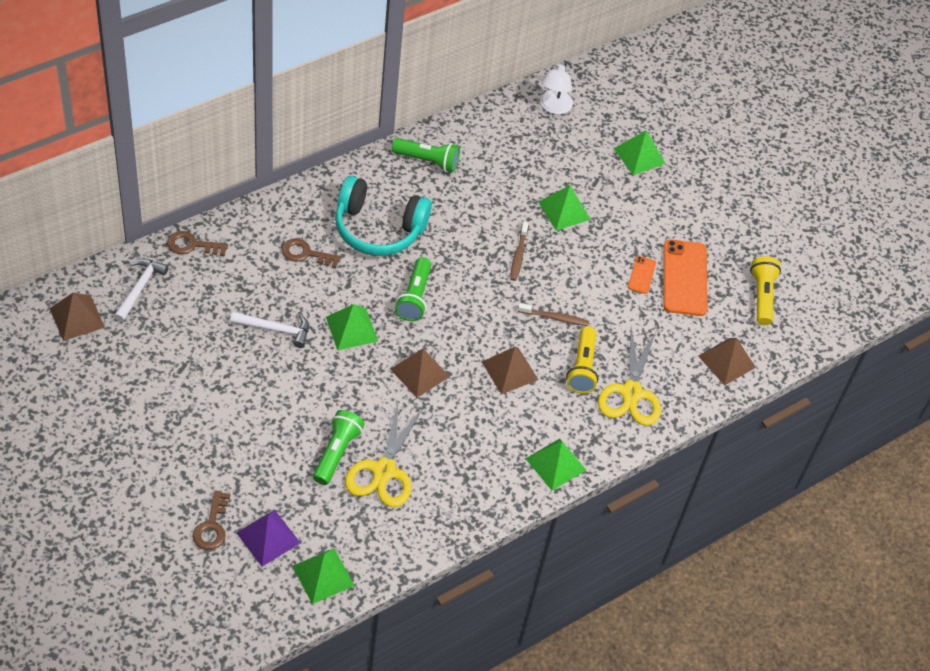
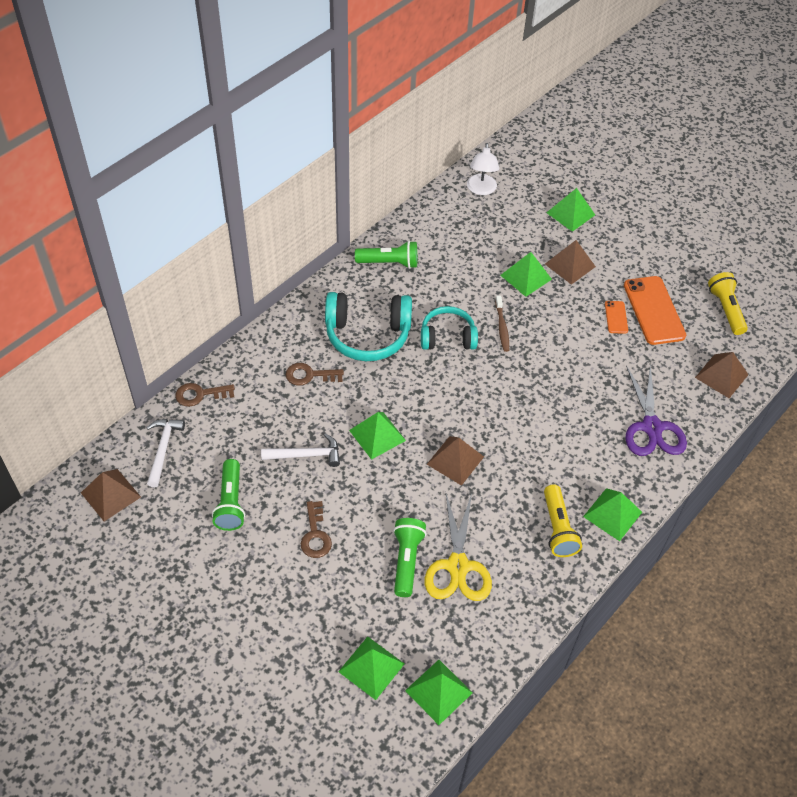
camera: 10 degrees left, 0 degrees up
brown key [193,490,230,550] -> brown key moved to [301,501,332,558]
purple pyramid [237,510,300,566] -> green pyramid [338,636,404,700]
green flashlight [395,257,431,321] -> green flashlight moved to [212,459,245,531]
brown pyramid [482,347,538,394] -> brown pyramid moved to [545,240,596,285]
brown toothbrush [518,303,589,326] -> none
yellow flashlight [566,326,598,394] -> yellow flashlight moved to [544,484,582,557]
yellow scissors [598,327,661,426] -> purple scissors [625,364,687,456]
none -> turquoise headphones [421,306,478,350]

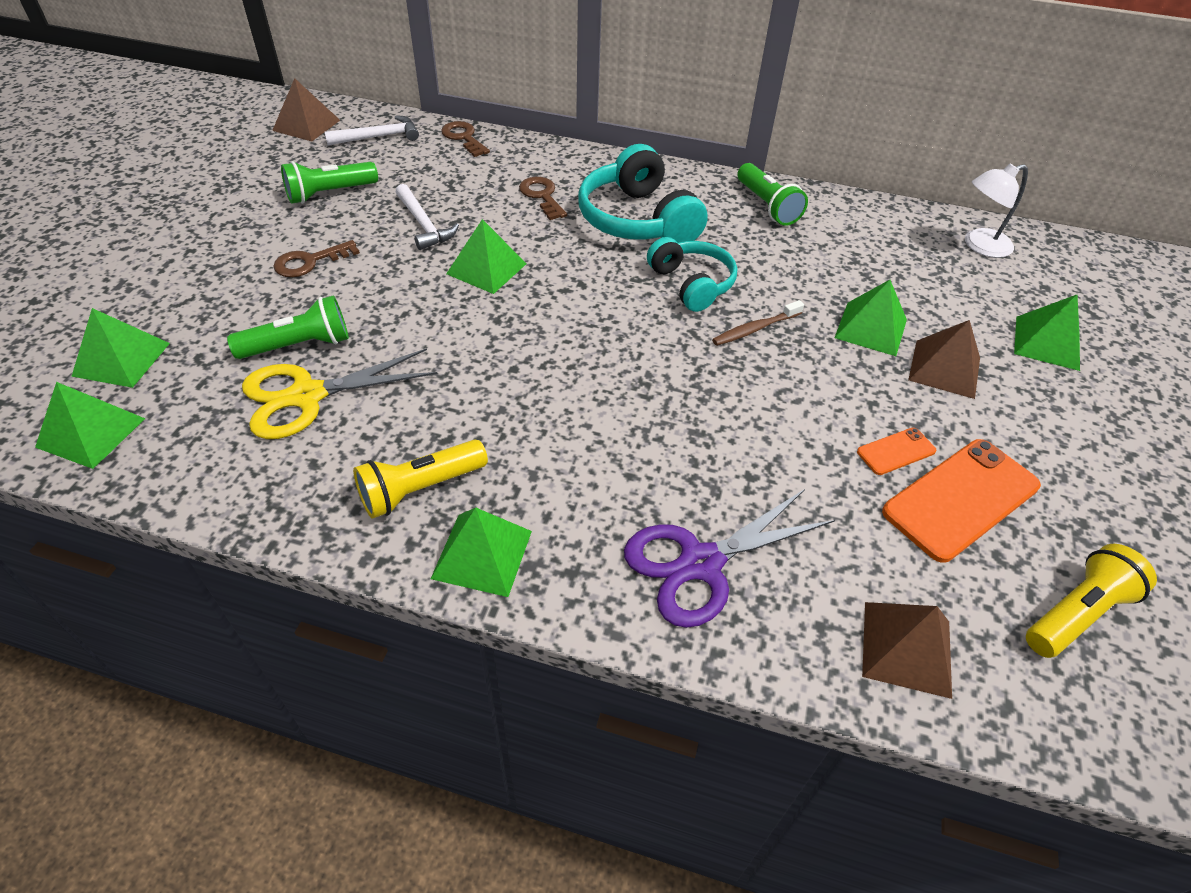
camera: 65 degrees right, 5 degrees down
brown pyramid [427,436,484,486] -> none

